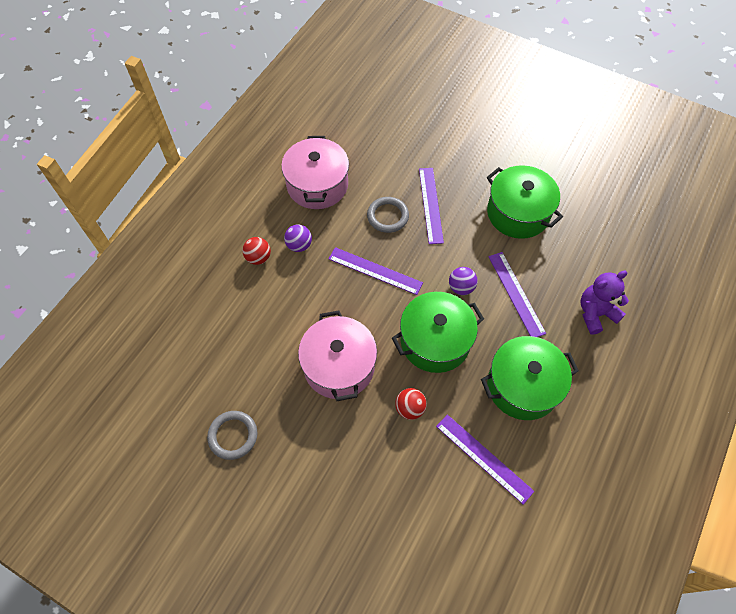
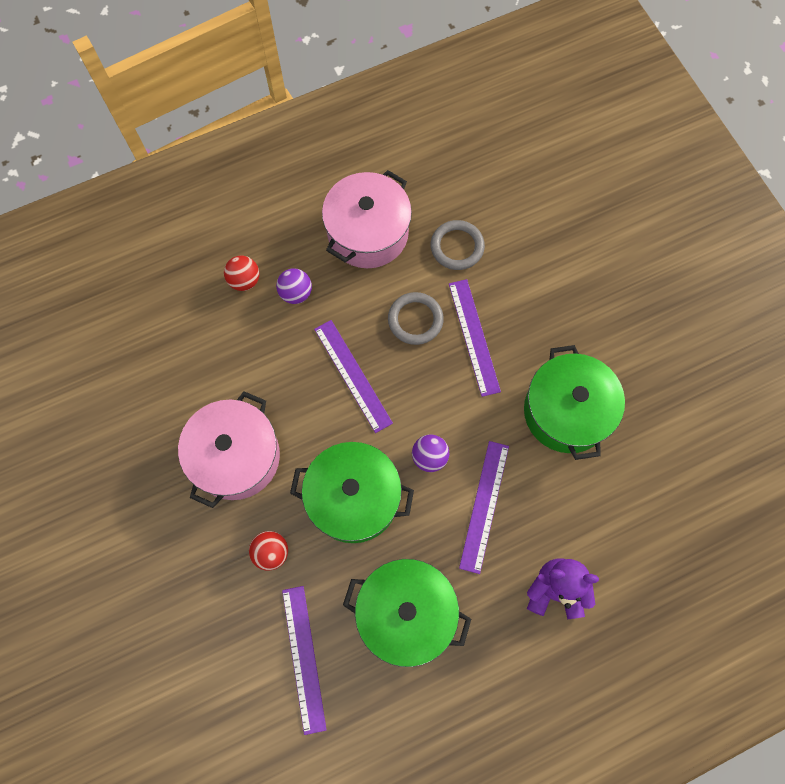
camera: 35 degrees right, 10 degrees up
grey ring [207,411,257,460] -> grey ring moved to [431,220,485,270]
purple ruler [419,168,444,244] -> purple ruler turned 45 degrees counterclockwise [449,279,501,397]

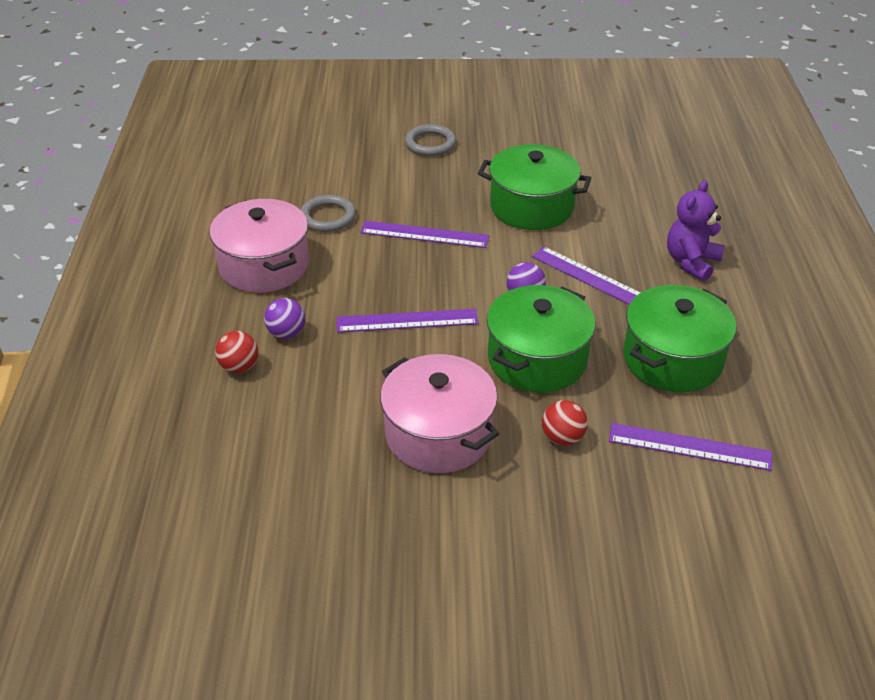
camera: 65 degrees left, 30 degrees down
grey ring [388,292,444,345] -> grey ring moved to [405,124,456,156]

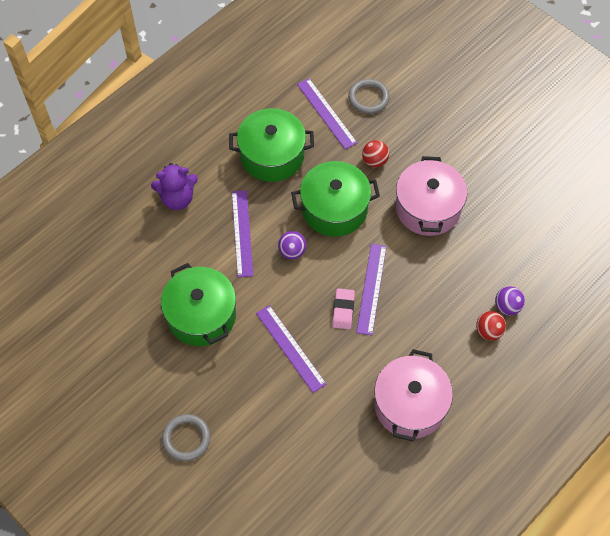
camera: 135 degrees left, 20 degrees up
purple ball [264,298,305,339] -> purple ball moved to [495,286,525,315]
grey ring [300,195,356,232] -> grey ring moved to [348,79,390,114]
purple ruler [337,309,479,332] -> purple ruler turned 60 degrees clockwise [356,244,387,335]
none -> pink eraser [332,288,355,329]

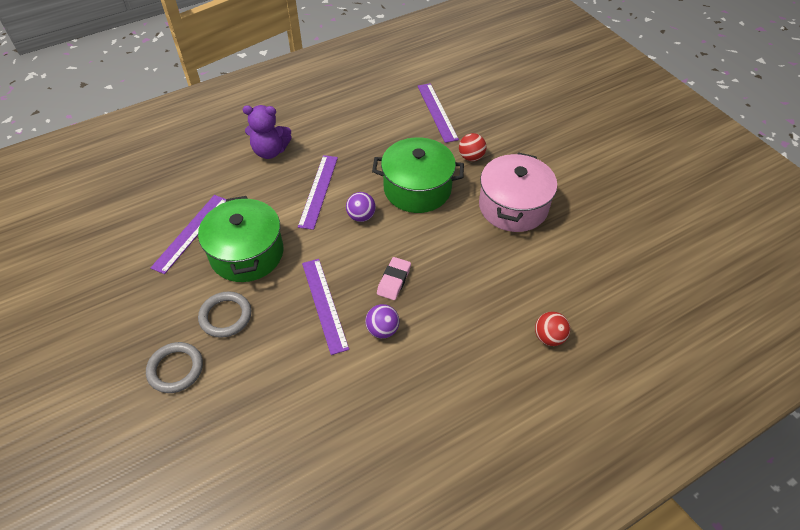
camera: 15 degrees right, 10 degrees down
green pot [229,108,314,182] -> none
grey ring [348,79,390,114] -> grey ring moved to [198,291,251,338]
purple ruler [356,244,387,335] -> purple ruler moved to [151,195,226,274]
pink pot [374,349,453,441] -> none
purple ball [495,286,525,315] -> purple ball moved to [365,304,399,338]

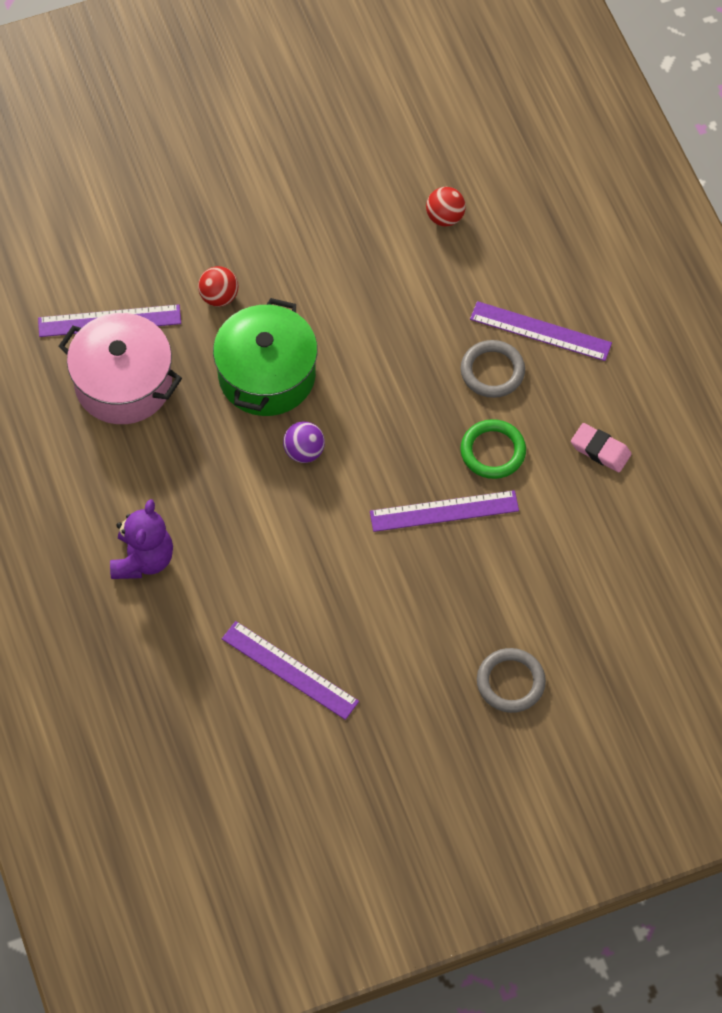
camera: 80 degrees left, 10 degrees up
green pot [198,196,283,282] -> none
grey ring [198,291,251,338] -> grey ring moved to [461,340,525,398]
purple ruler [298,155,338,230] -> purple ruler moved to [470,301,612,361]
purple ball [365,304,399,338] -> green ring [460,419,526,479]
pink eraser [377,257,411,300] -> pink eraser moved to [571,423,632,472]
pink pot [479,152,557,232] -> pink pot moved to [58,313,182,424]
red ball [535,312,570,346] -> red ball moved to [426,187,466,227]

